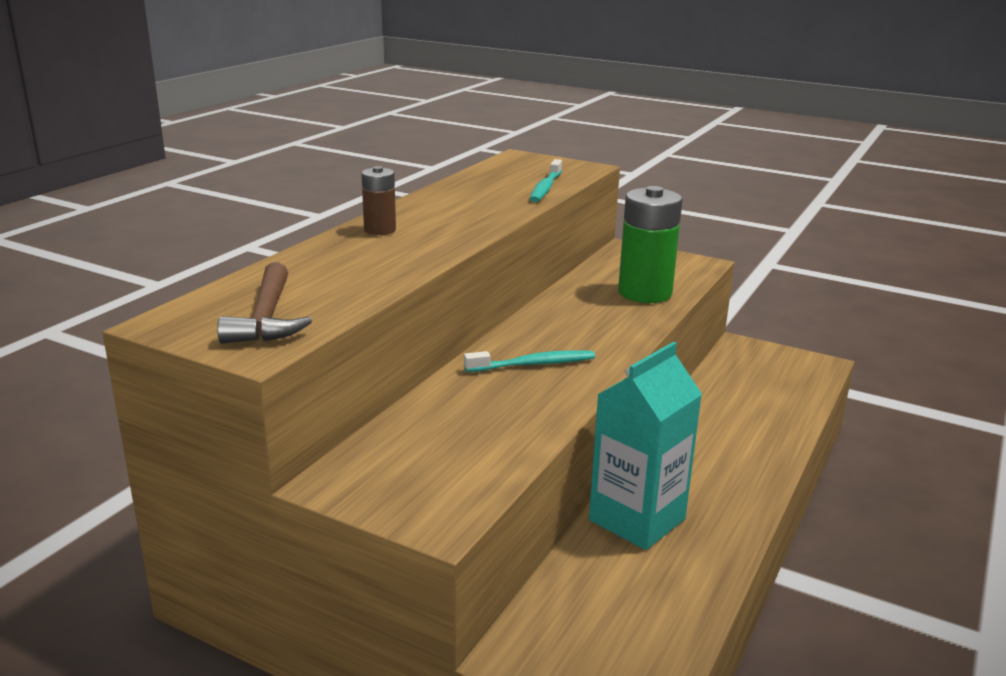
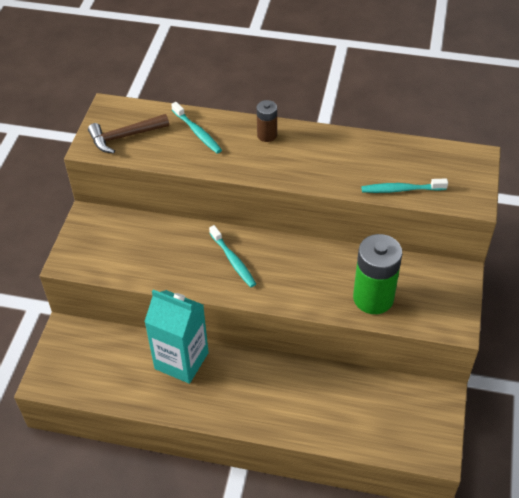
camera: 75 degrees right, 25 degrees up
none -> turquoise toothbrush [171,102,222,154]

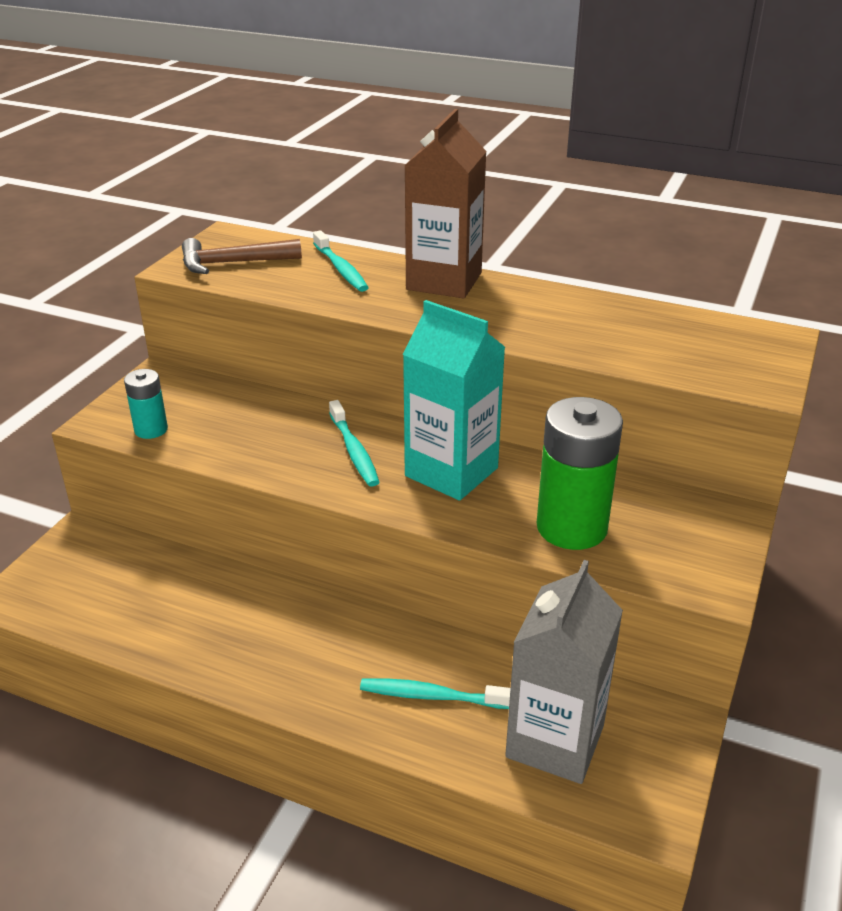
camera: 10 degrees right, 15 degrees down
turquoise carton [144,290,209,384] -> turquoise carton moved to [403,300,505,501]
brown battery [257,100,277,142] -> brown carton [404,109,487,298]
turquoise toothbrush [362,178,448,193] -> turquoise toothbrush moved to [360,678,511,709]
none -> turquoise battery [124,369,168,439]
none -> grey carton [505,560,623,784]

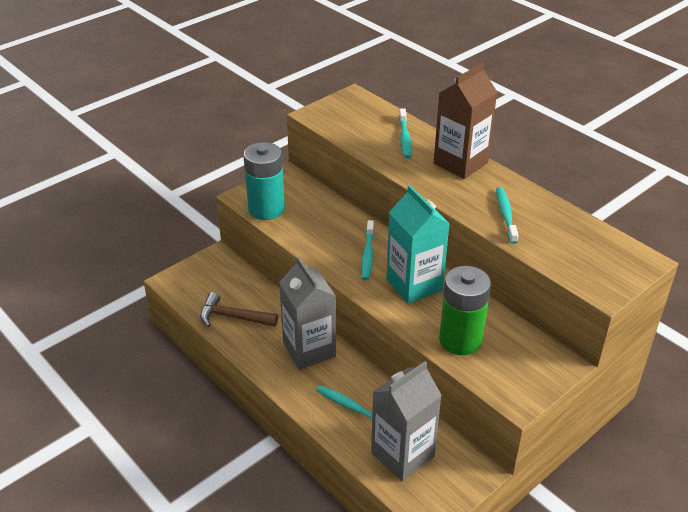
camera: 25 degrees right, 5 degrees up
turquoise battery [124,369,168,439] -> turquoise battery [243,142,285,220], size x1.90
brown hammer [182,238,302,274] -> brown hammer moved to [200,292,278,327]
none -> grey carton [279,256,336,370]
none -> turquoise toothbrush [496,187,519,244]

